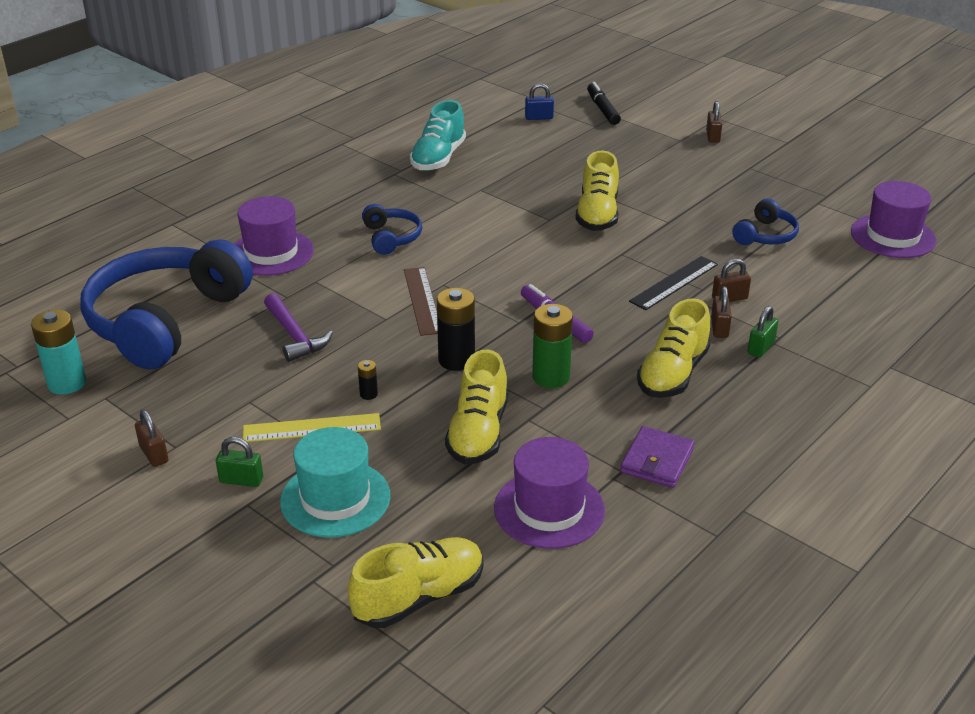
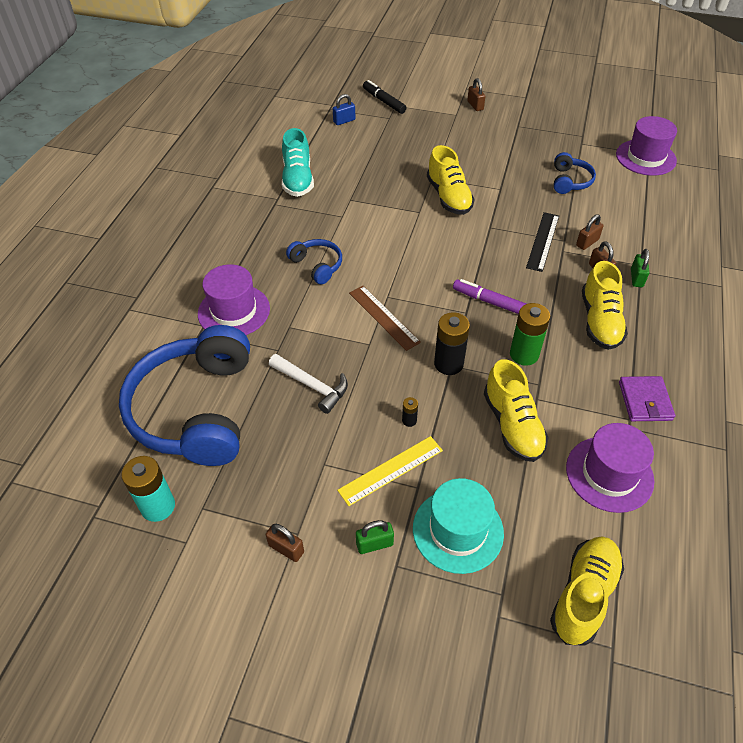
camera: 25 degrees left, 15 degrees up
purple hammer [264,293,333,362] -> white hammer [269,354,348,414]

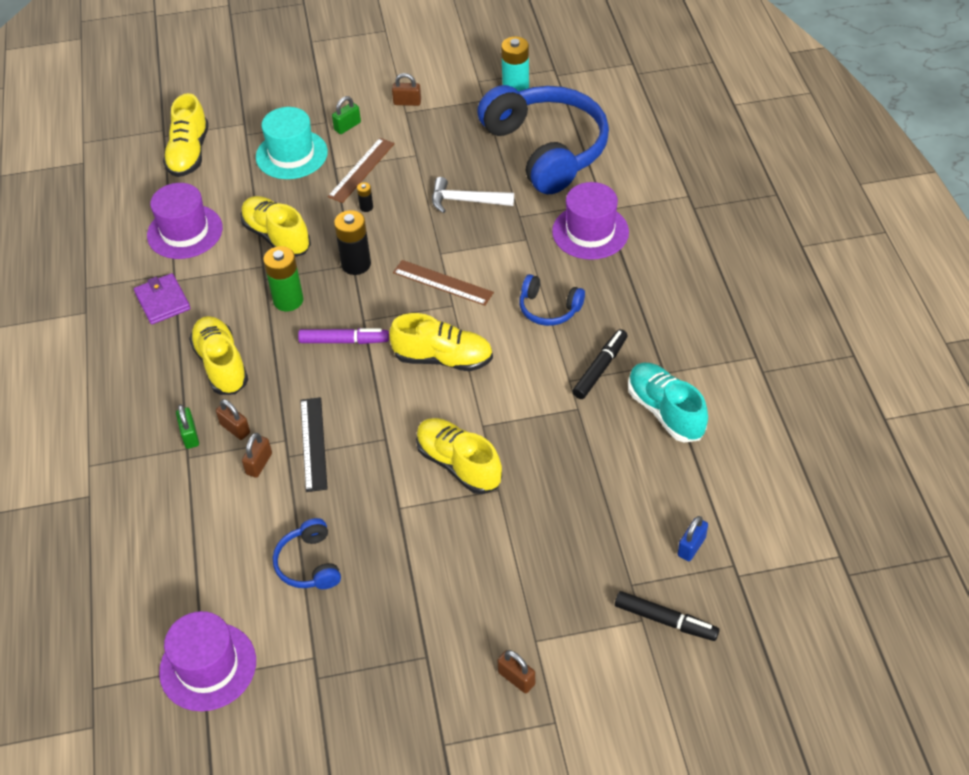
camera: 155 degrees right, 0 degrees up
yellow ruler [337,436,443,506] -> brown ruler [328,138,395,203]
none -> yellow shoe [389,313,493,371]
none -> black marker [572,329,628,399]

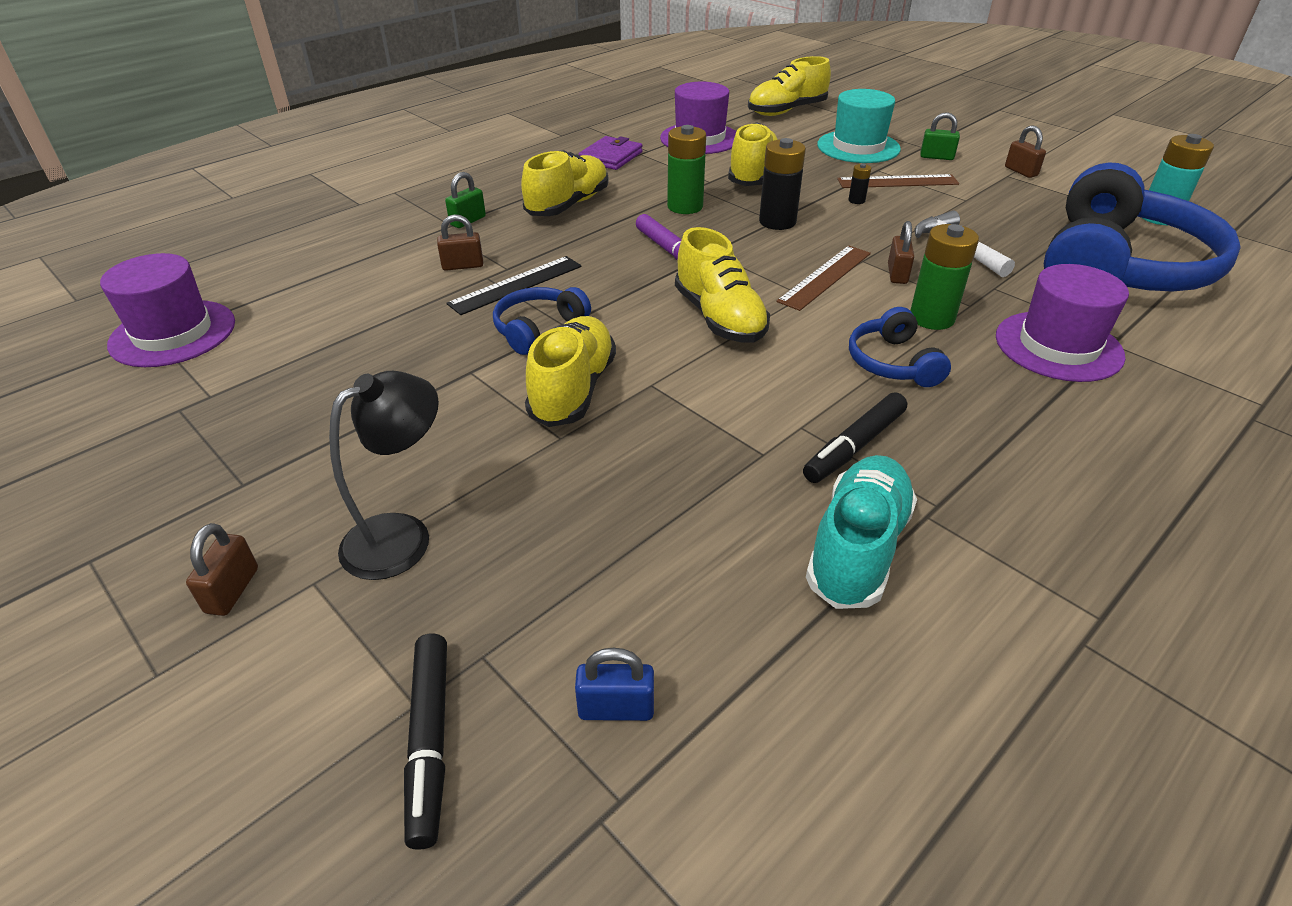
camera: 55 degrees right, 10 degrees down
brown padlock [216,399,250,440] -> brown padlock moved to [888,221,914,284]
blue headphones [273,518,341,589] -> blue headphones moved to [493,287,591,355]
brown ruler [393,260,494,306] -> brown ruler turned 45 degrees clockwise [777,245,871,311]
black marker [572,329,628,399] -> black marker turned 135 degrees clockwise [803,392,907,483]
none -> black lamp [329,371,439,580]
none -> green battery [910,224,979,330]

